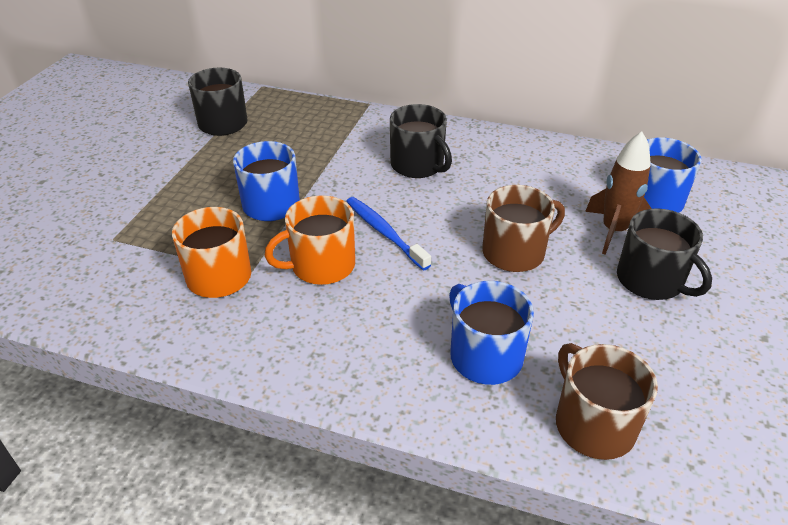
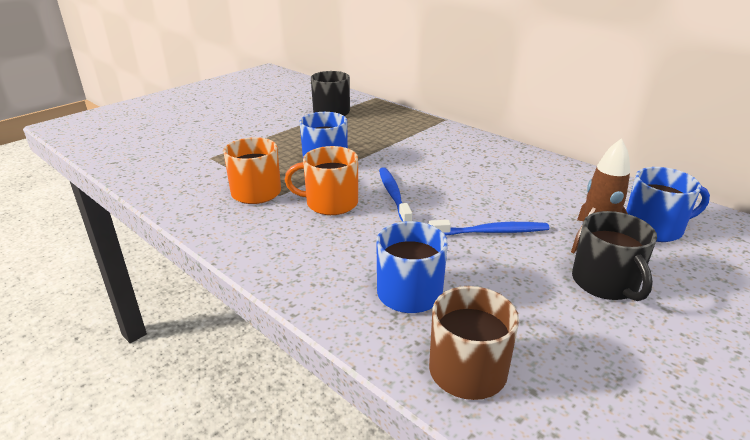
camera: 25 degrees right, 10 degrees down
black mug [390,104,452,178] -> none
brown mug [482,185,565,272] -> blue toothbrush [429,220,549,236]

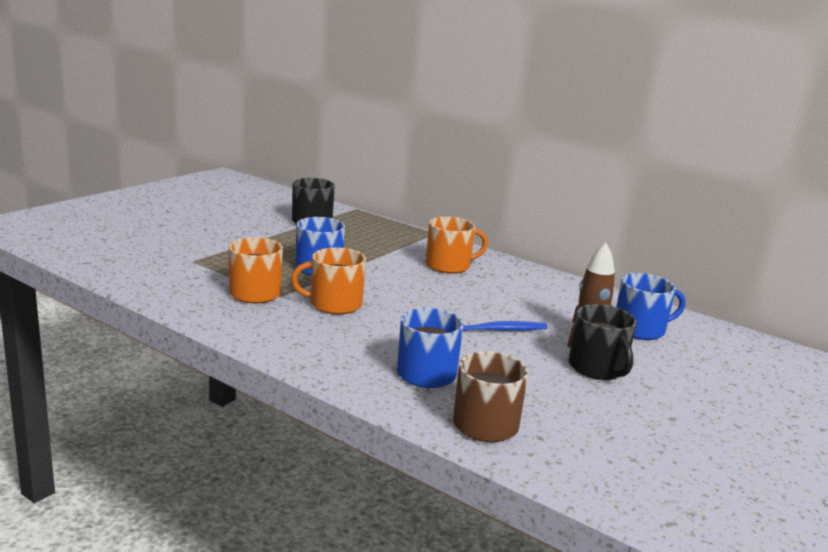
camera: 10 degrees left, 10 degrees down
blue toothbrush [379,167,412,222] -> none
none -> orange mug [426,217,488,274]

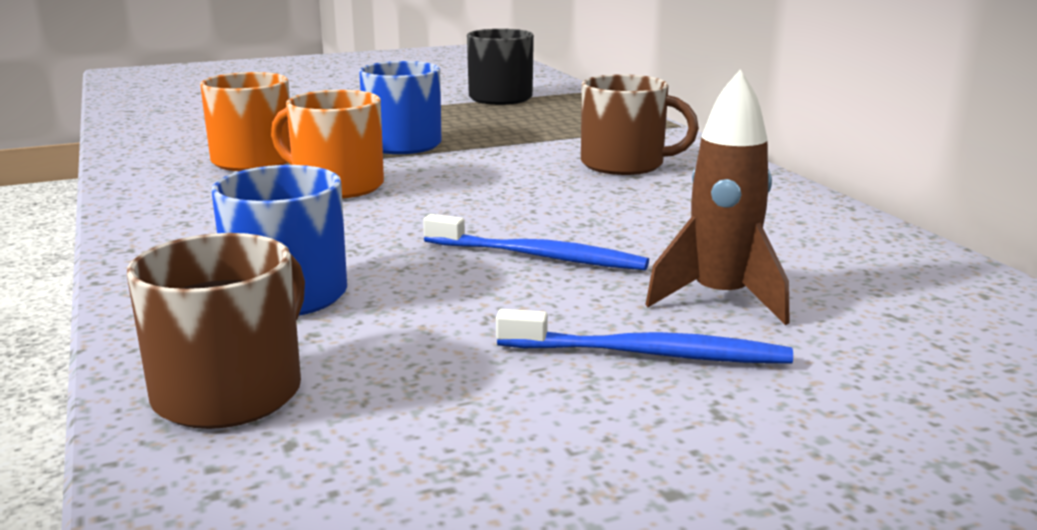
camera: 35 degrees right, 0 degrees up
orange mug [426,217,488,274] -> brown mug [581,74,699,175]
black mug [569,304,637,380] -> blue toothbrush [496,309,793,364]
blue mug [616,273,685,340] -> none

